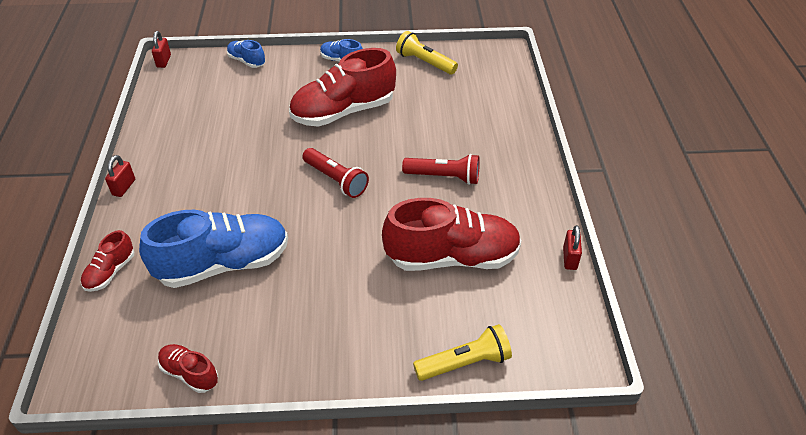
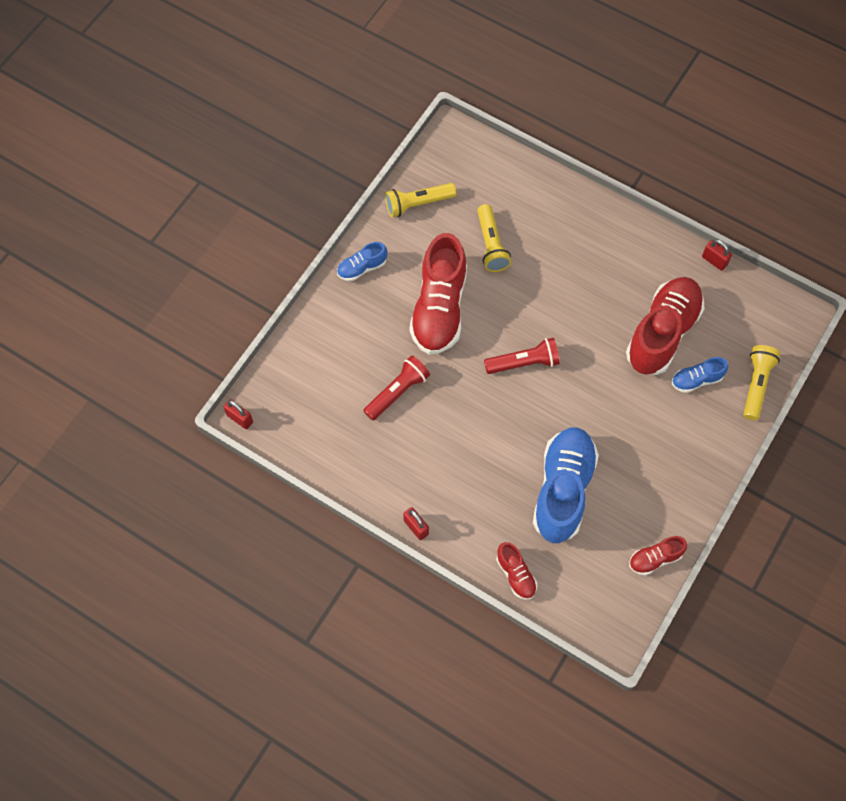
camera: 55 degrees left, 20 degrees up
blue shoe [227,40,265,68] -> blue shoe moved to [672,357,728,393]
red flashlight [402,154,480,185] -> red flashlight moved to [363,356,430,420]
none -> yellow flashlight [477,204,511,272]

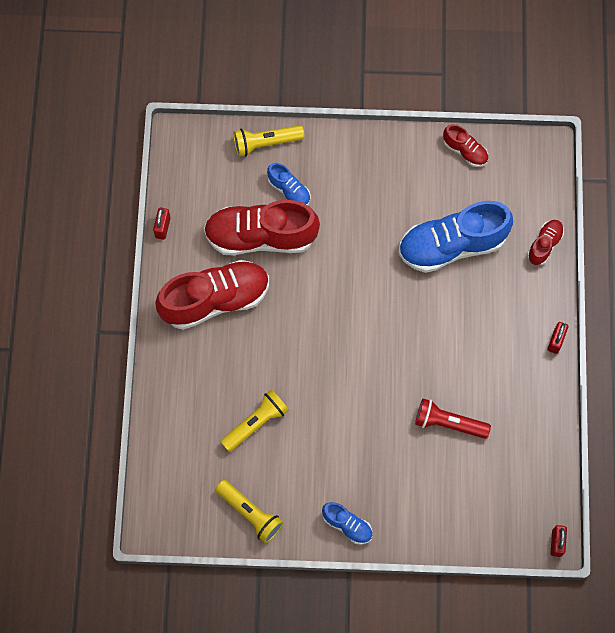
camera: 120 degrees left, 5 degrees up
red shoe [409,233,467,355] -> red shoe moved to [155,260,269,330]
red flashlight [484,338,560,374] -> none

